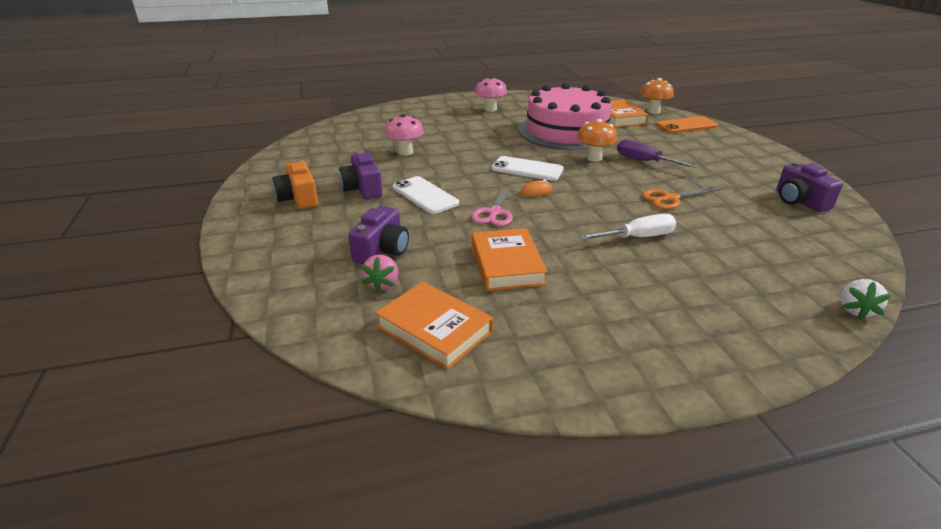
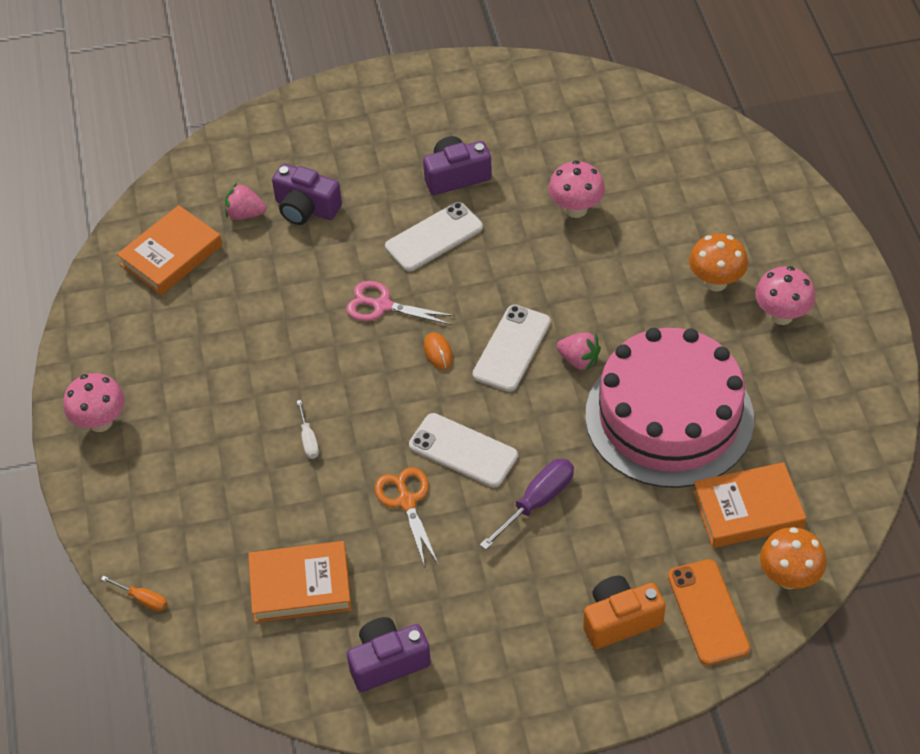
camera: 95 degrees right, 20 degrees up
orange camera [273,159,318,209] -> orange camera moved to [583,576,666,649]
orange book [472,228,548,291] -> orange book moved to [248,541,352,623]
orange mushroom [577,119,617,162] -> orange mushroom moved to [689,234,748,291]
white screwdriver [579,214,676,240] -> white screwdriver [297,400,319,459], size x0.57
white strawberry [841,279,891,320] -> orange screwdriver [101,575,167,611]
none -> pink mushroom [63,373,125,432]
none -> white phone [409,413,518,488]
none -> pink strawberry [557,332,601,371]

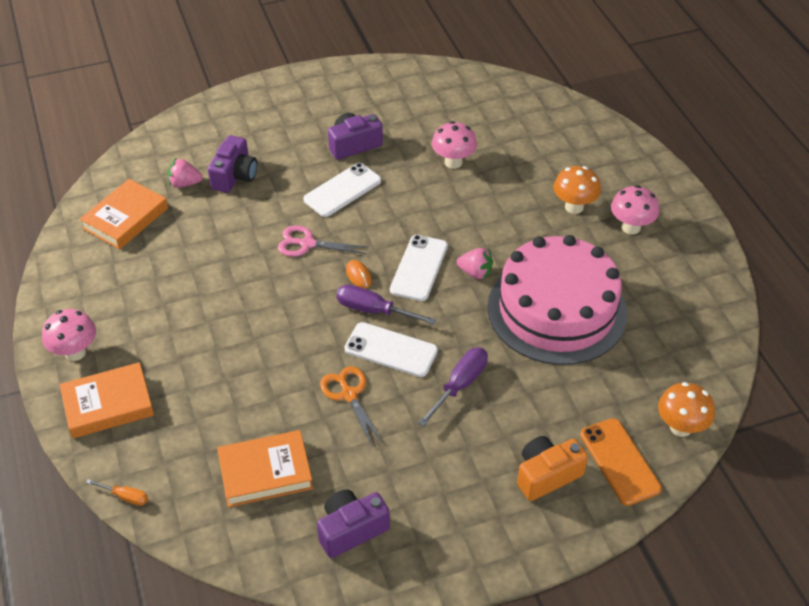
camera: 10 degrees left, 5 degrees down
purple camera [272,164,342,225] -> purple camera turned 90 degrees counterclockwise [208,135,257,193]
white screwdriver [297,400,319,459] -> none
orange book [693,462,806,548] -> orange book moved to [60,362,154,438]
none -> purple screwdriver [336,285,436,325]

